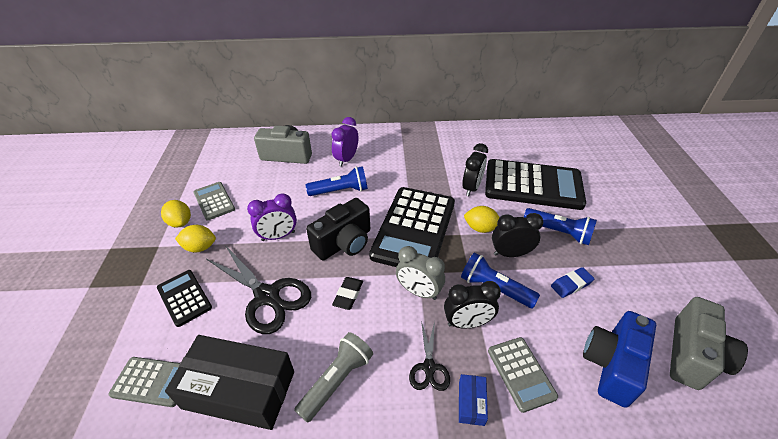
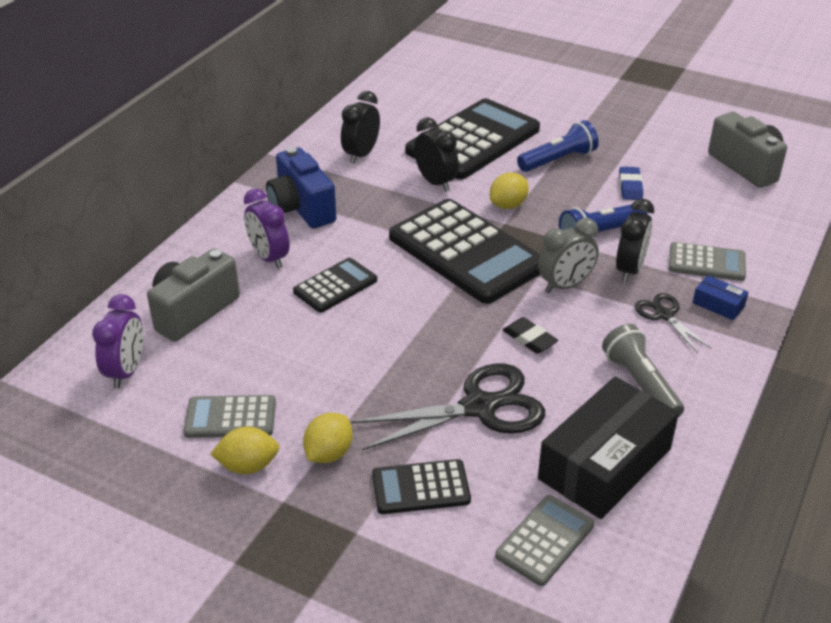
camera: 60 degrees left, 5 degrees down
purple clock [247,193,297,241] -> purple clock moved to [92,294,143,389]
blue flashlight [306,166,368,196] -> black calculator [293,258,377,313]
black camera [306,198,370,261] -> none
black scissors [409,321,450,391] -> black scissors turned 150 degrees counterclockwise [635,293,711,353]
black clock [492,213,543,257] -> black clock moved to [341,91,380,164]
blue camera [583,311,656,408] -> blue camera moved to [266,147,336,228]

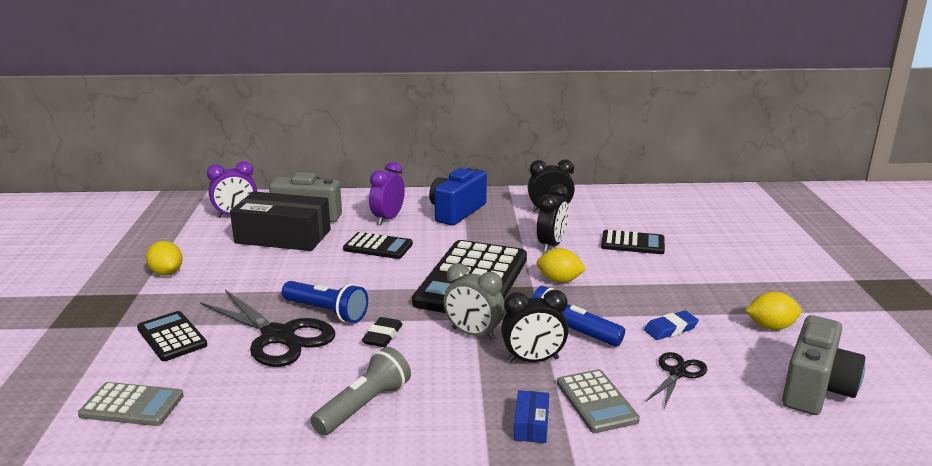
camera: 60 degrees right, 15 degrees down
grey calculator [183,395,276,438] -> none
yellow lemon [303,413,353,463] -> yellow lemon moved to [745,292,802,330]
black calculator [405,98,540,179] -> black calculator [601,230,665,254], size x0.50
blue flashlight [517,120,599,172] -> blue flashlight moved to [282,281,368,323]
black box [538,377,679,519] -> black box moved to [230,191,331,251]
black scissors [635,293,711,353] -> black scissors moved to [646,352,707,408]

